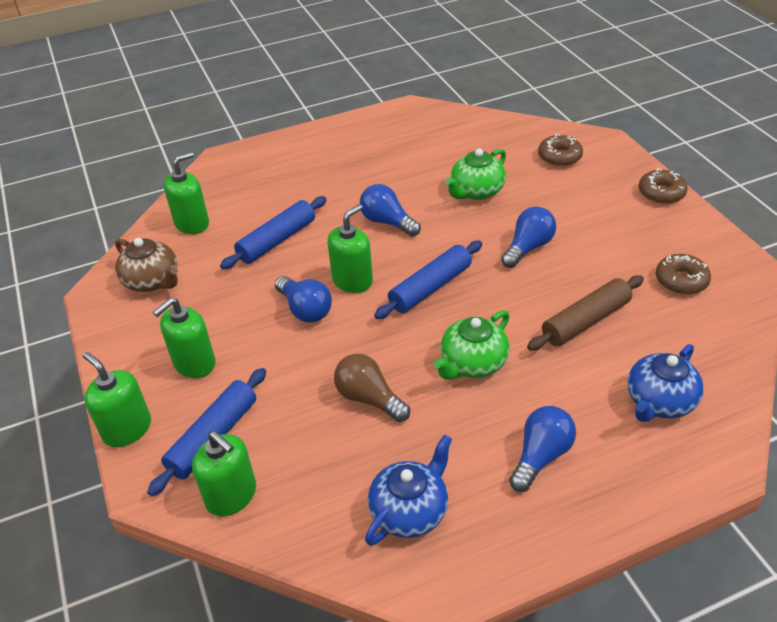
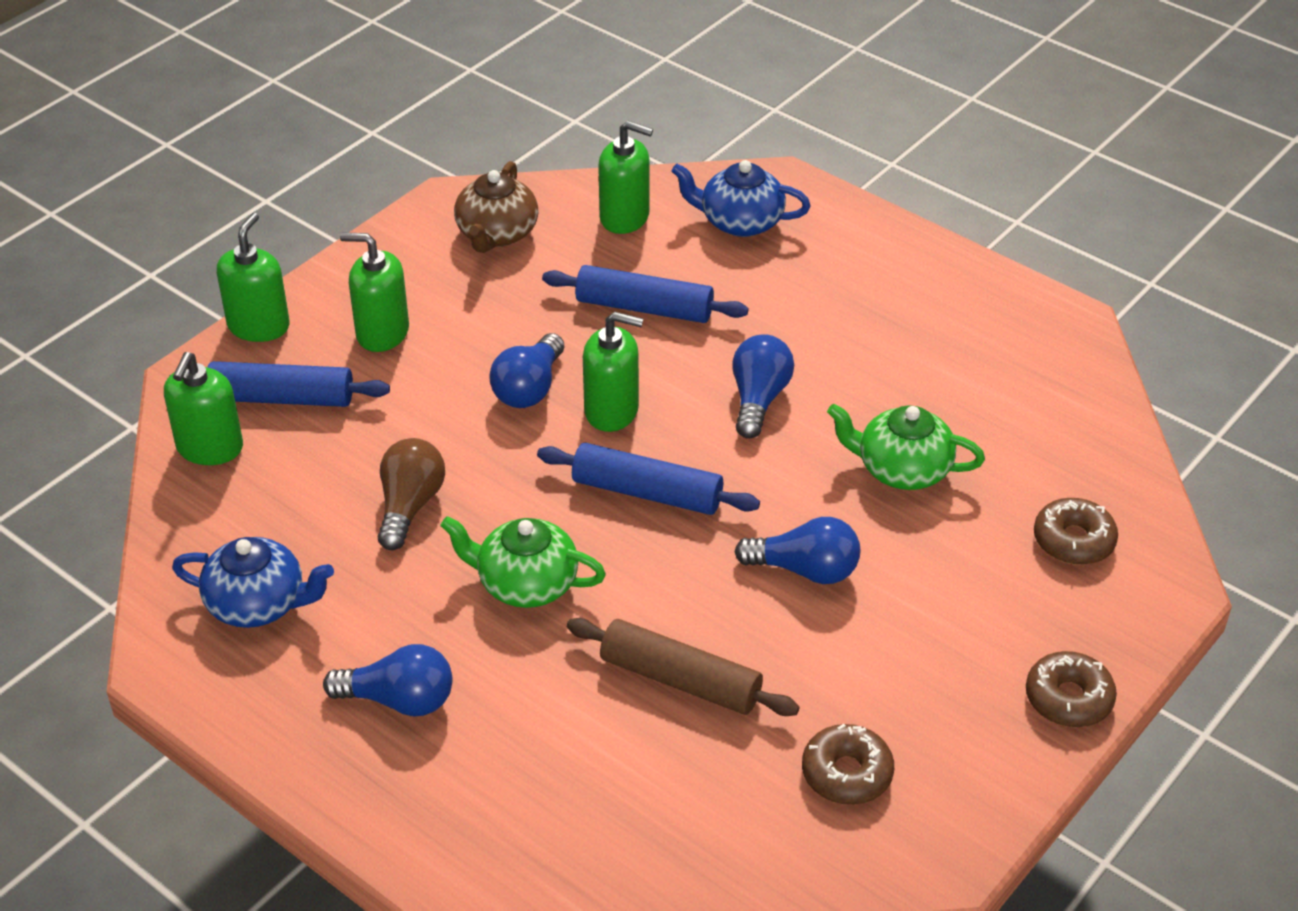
camera: 60 degrees right, 0 degrees up
blue teapot [628,344,704,422] -> blue teapot moved to [672,160,811,237]

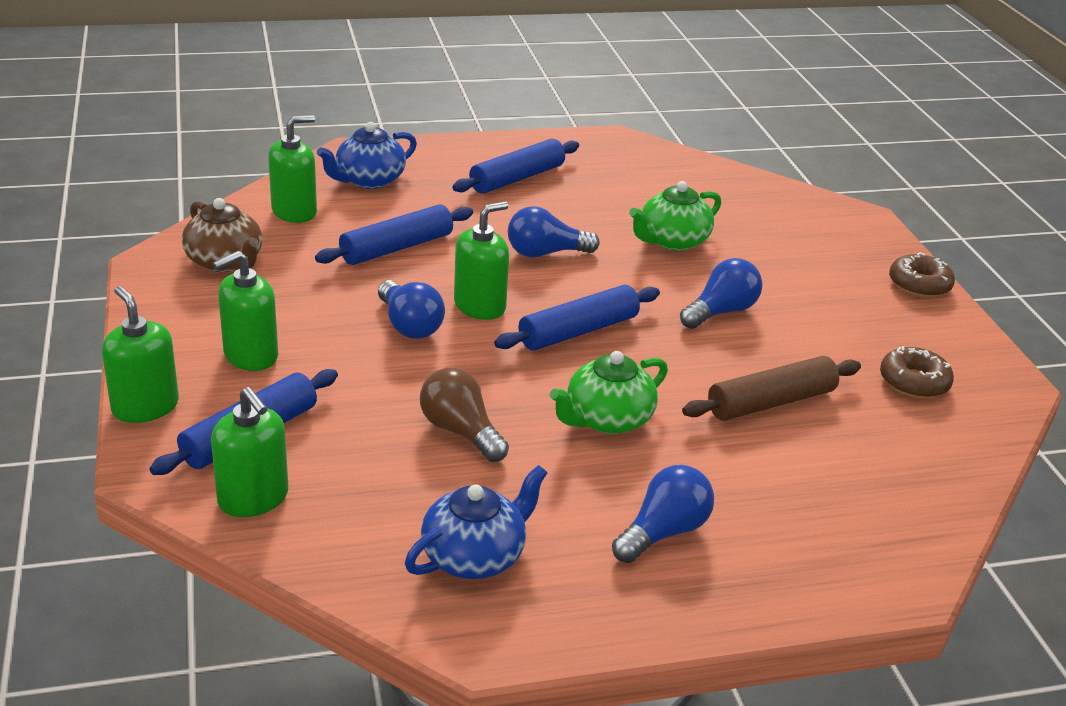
camera: 55 degrees left, 10 degrees down
blue light bulb [732,334,794,439] -> blue light bulb turned 60 degrees counterclockwise [508,206,600,257]
brown donut [1034,498,1118,565] -> none
none -> blue rolling pin [452,139,579,194]

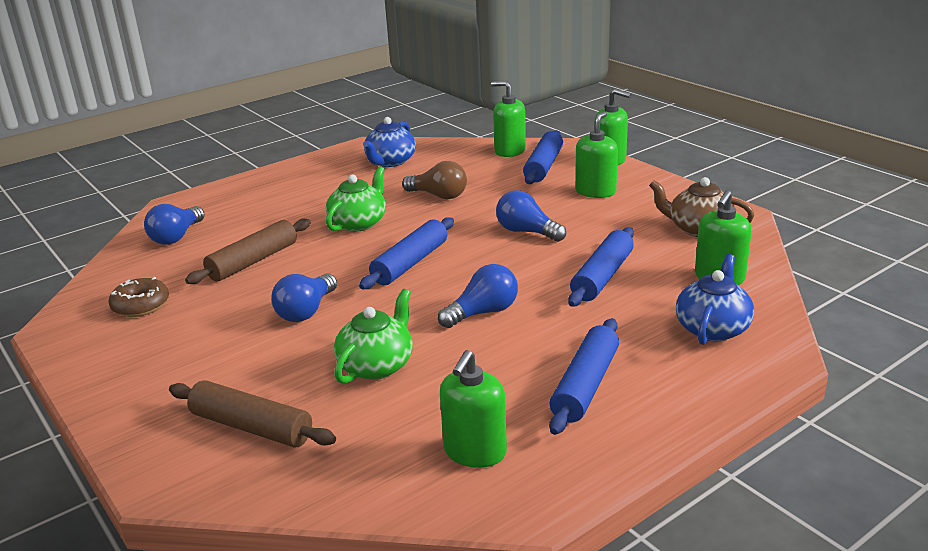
camera: 160 degrees right, 5 degrees down
green soap dispenser [454,201,509,320] -> green soap dispenser moved to [440,350,507,468]
blue light bulb [612,465,714,563] -> blue light bulb moved to [144,204,205,245]
brown donut [889,252,955,298] -> none
none -> brown rolling pin [169,380,336,447]

